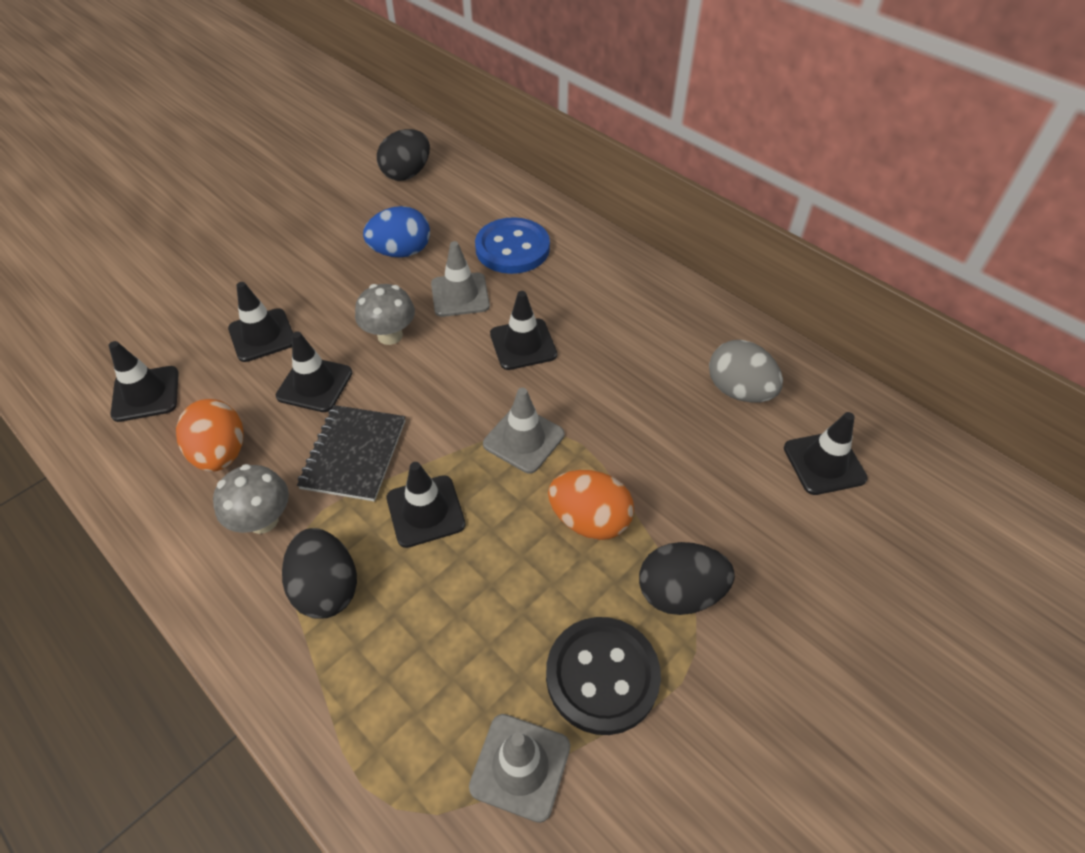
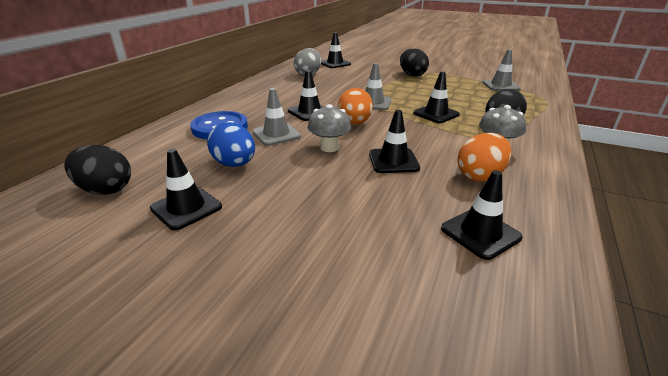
camera: 110 degrees left, 20 degrees down
black traffic cone [228,282,293,362] -> black traffic cone moved to [150,149,222,230]
black notebook [297,405,405,501] -> none
black button [546,617,661,735] -> none
orange egg [548,470,634,540] -> orange egg moved to [338,88,373,125]

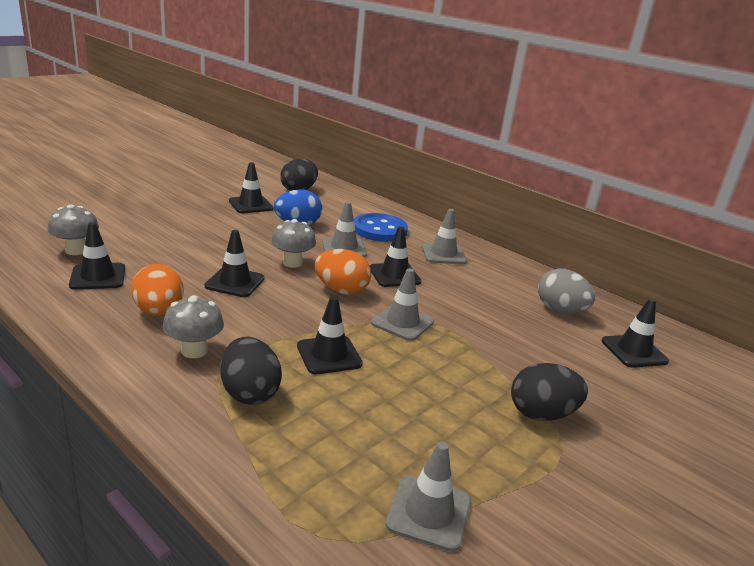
camera: 105 degrees right, 5 degrees down
none -> grey mushroom [47,204,99,255]
none -> grey traffic cone [422,209,467,264]

